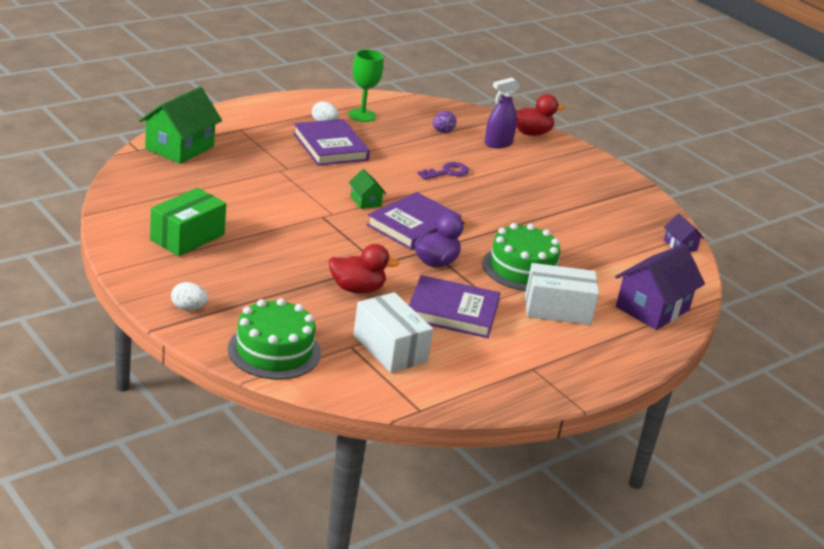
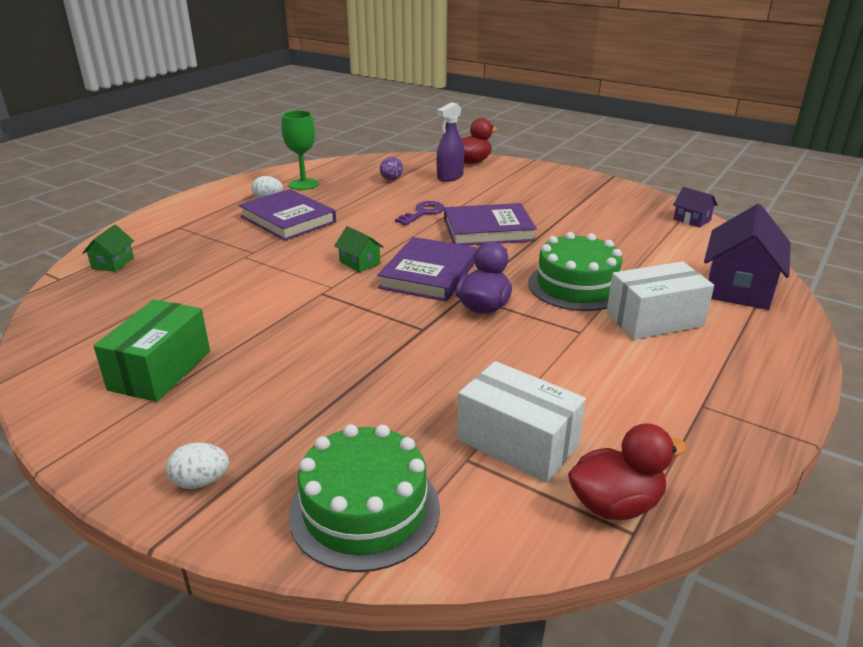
camera: 15 degrees left, 0 degrees up
green house [139,87,222,164] -> green house [83,225,134,272], size x0.49
red duck [329,244,399,294] -> red duck moved to [568,423,687,520]
purple book [409,275,500,338] -> purple book moved to [444,203,537,245]

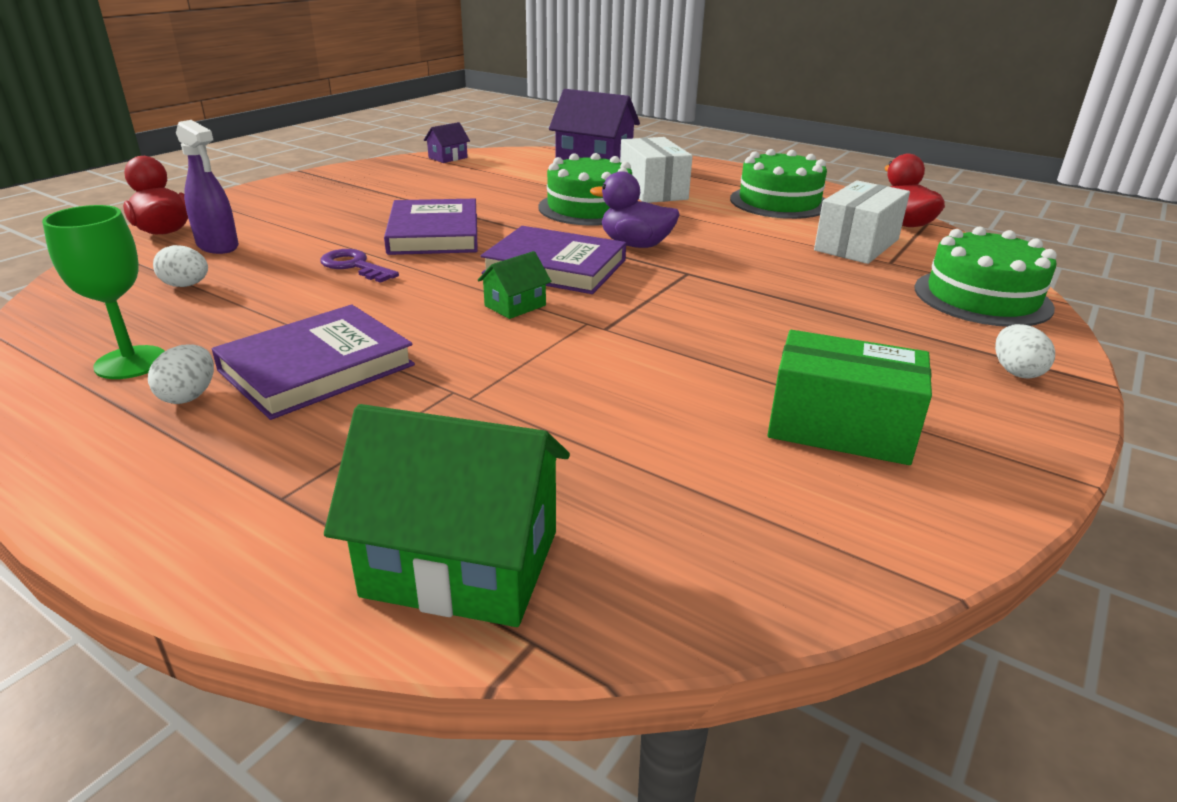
camera: 90 degrees left, 0 degrees up
green house [83,225,134,272] -> green house [324,404,570,627], size x2.05
purple egg [380,157,403,180] -> white egg [153,245,208,287]
none -> green cake [730,149,827,219]

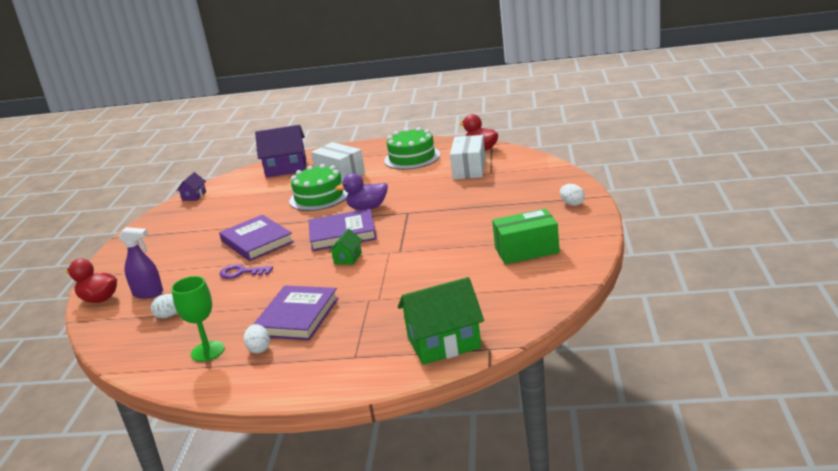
camera: 25 degrees left, 5 degrees down
green cake [915,227,1057,327] -> none

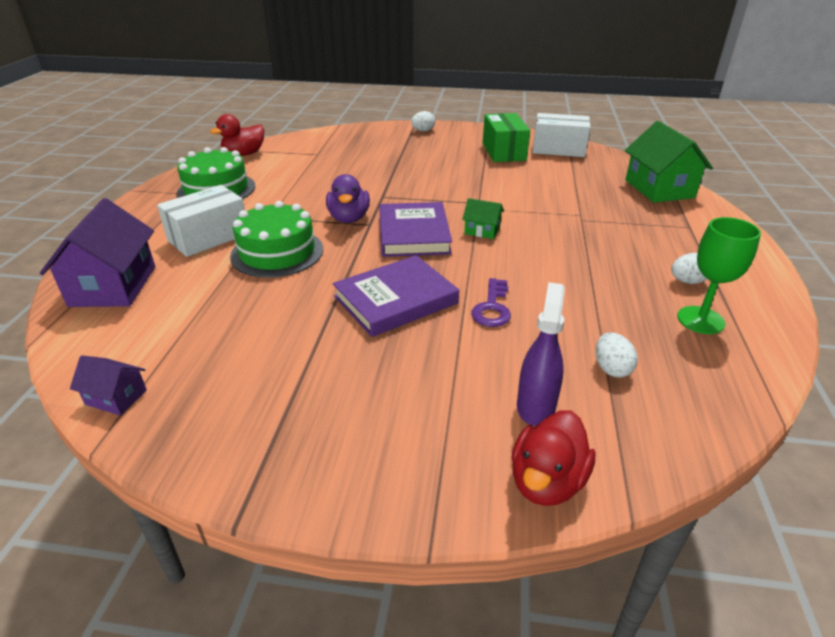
camera: 90 degrees left, 10 degrees up
purple book [253,286,339,340] -> none
white box [450,135,486,179] -> white box moved to [533,113,591,157]

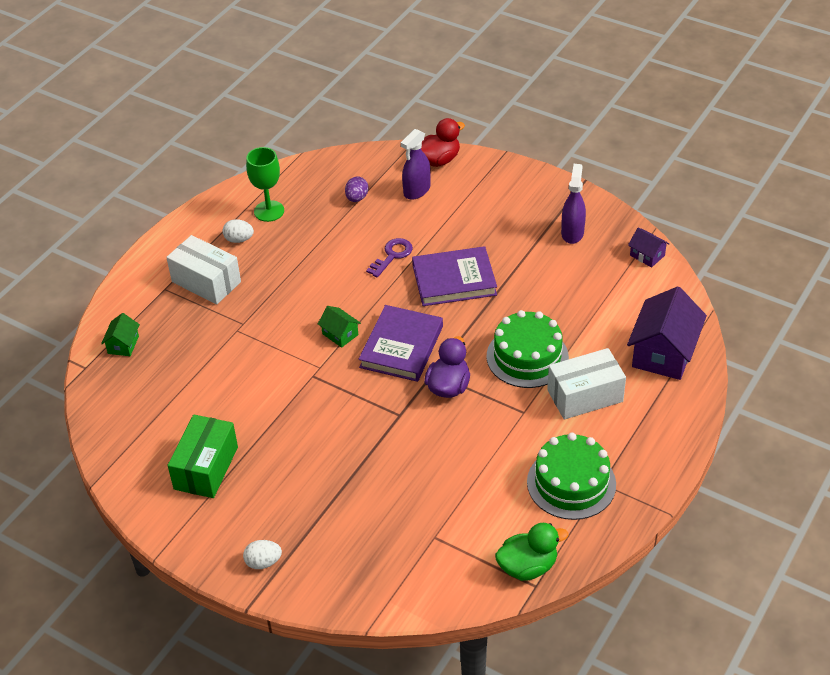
camera: 155 degrees left, 10 degrees up
red duck [210,114,264,156] -> green duck [495,523,569,581]
white box [533,113,591,157] -> white box moved to [166,235,241,304]
white egg [596,333,638,377] -> purple egg [345,176,368,202]
green house [625,121,713,203] -> green house [101,313,140,356], size x0.49
none -> purple spray bottle [561,164,586,244]

